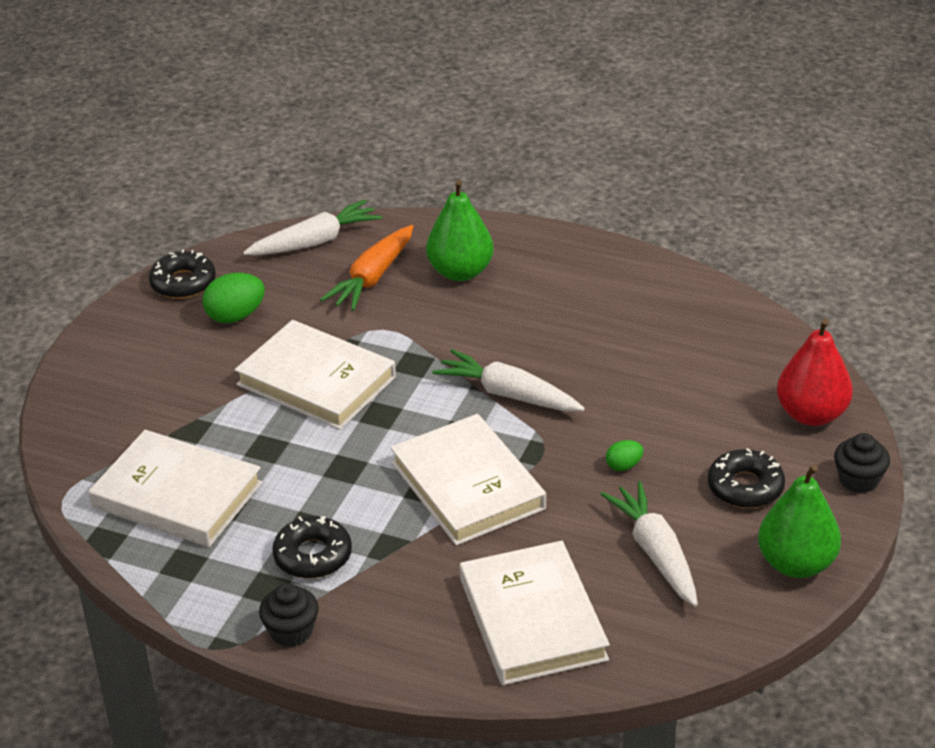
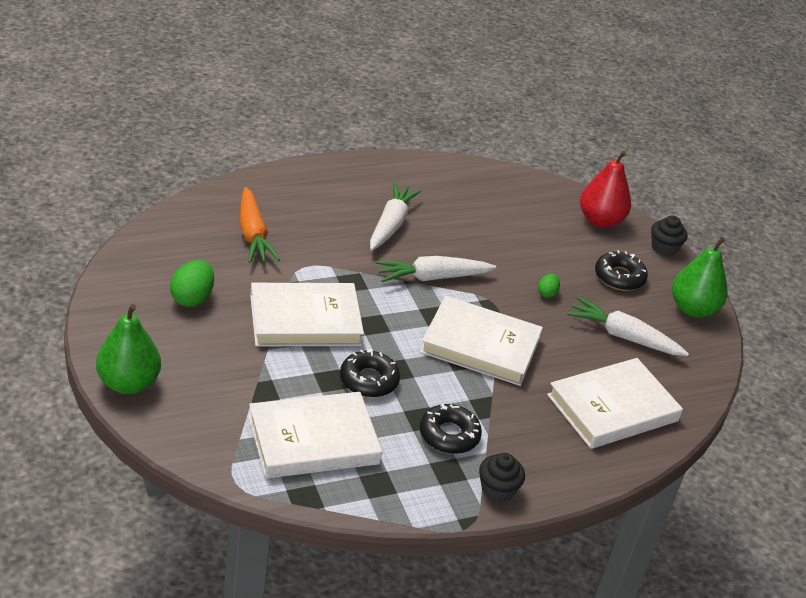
camera: 50 degrees left, 0 degrees up
black donut [149,249,216,299] -> black donut moved to [340,349,400,397]
white carrot [243,200,382,255] -> white carrot moved to [370,182,422,250]
green pear [426,180,494,281] -> green pear moved to [96,304,161,394]
white book [460,541,610,685] -> white book turned 60 degrees counterclockwise [547,358,683,449]

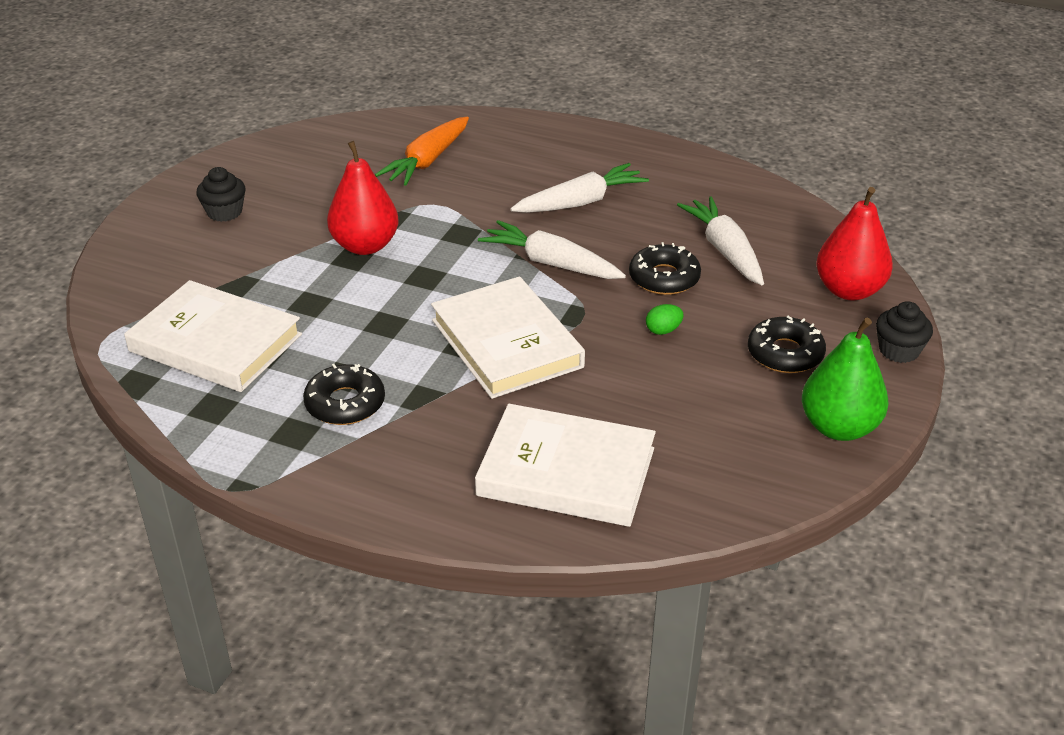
camera: 50 degrees right, 0 degrees up
green pear [96,304,161,394] -> none
green egg [170,260,214,307] -> none
white book [250,283,364,346] -> red pear [327,141,398,255]
black donut [340,349,400,397] -> black donut moved to [629,242,701,295]
black cupcake [479,453,525,502] -> black cupcake moved to [197,167,246,222]
white carrot [567,297,689,356] -> white carrot moved to [677,196,764,285]

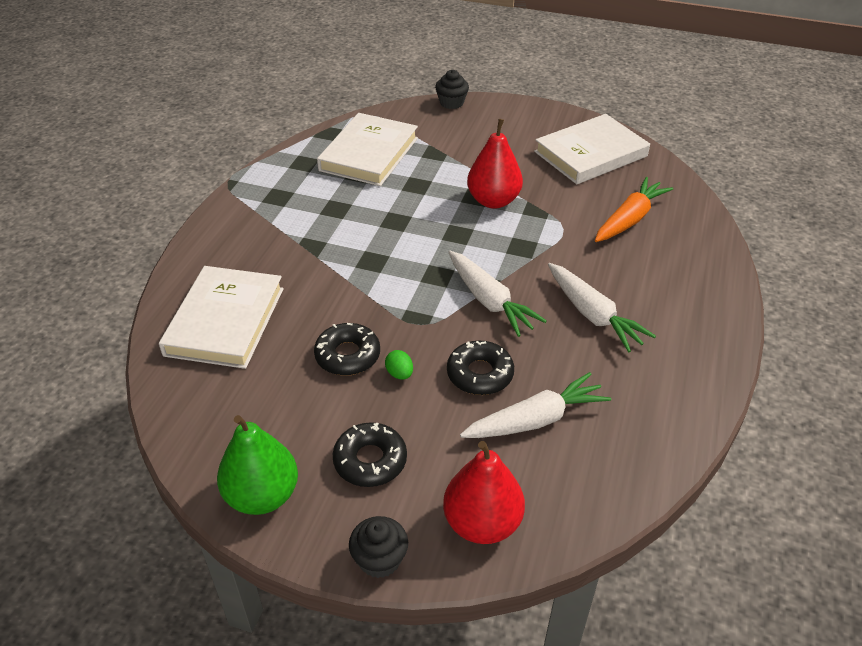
camera: 85 degrees right, 5 degrees up
black cupcake [197,167,246,222] -> black cupcake moved to [435,70,469,109]
black donut [303,364,385,425] -> black donut moved to [314,323,380,376]
orange carrot [375,117,469,186] -> orange carrot turned 105 degrees clockwise [595,177,673,242]
white book [431,276,585,399] -> white book moved to [534,114,650,184]
white carrot [478,220,626,279] -> white carrot turned 120 degrees clockwise [448,251,547,337]

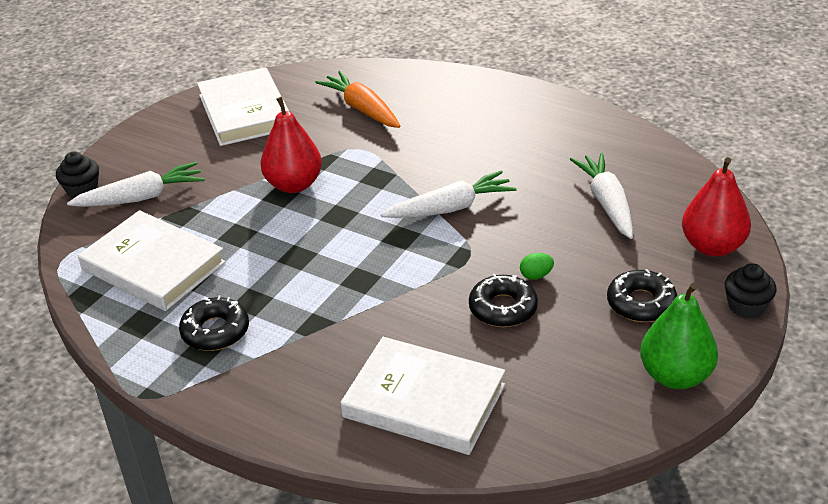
camera: 75 degrees left, 5 degrees down
black donut [447,341,514,395] -> black donut moved to [179,295,249,351]
white carrot [548,263,656,352] -> white carrot moved to [67,162,204,207]

